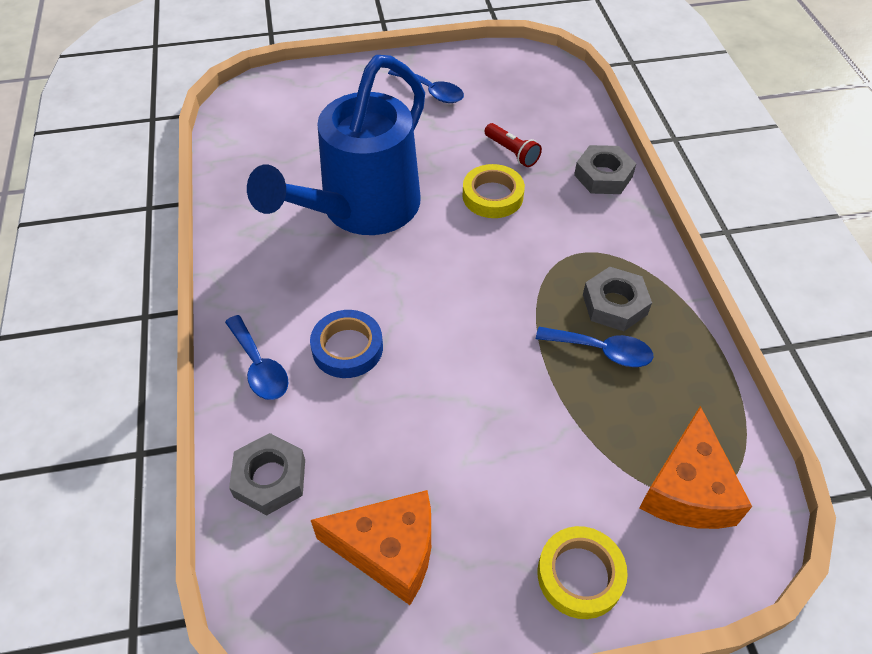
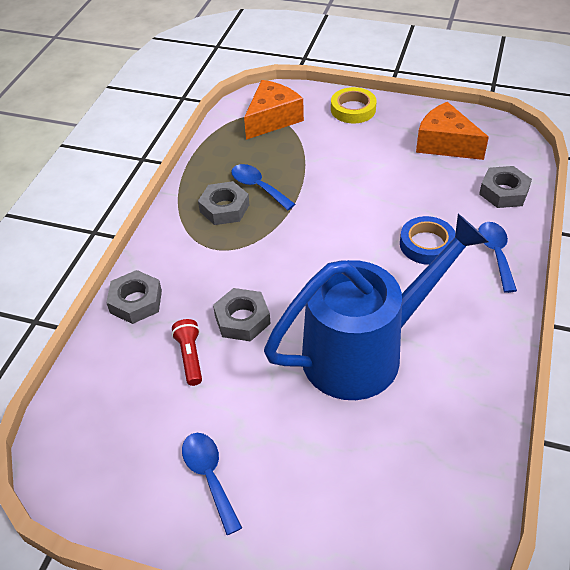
camera: 150 degrees left, 5 degrees down
yellow tape [462,164,525,218] -> grey nut [213,288,271,342]

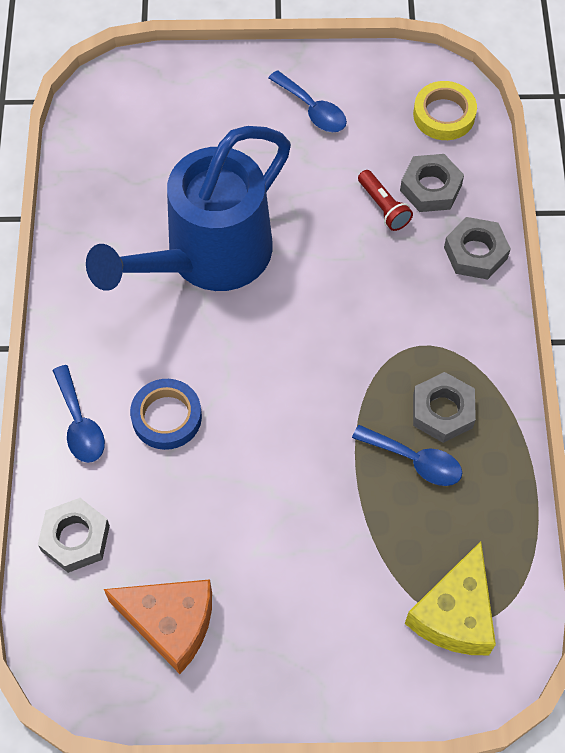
camera: 160 degrees right, 15 degrees up
grey nut [213,288,271,342] -> grey nut moved to [400,154,464,212]
orange cheese [244,80,304,140] -> yellow cheese [405,541,496,655]
yellow tape [331,87,377,123] -> yellow tape moved to [413,81,477,140]

